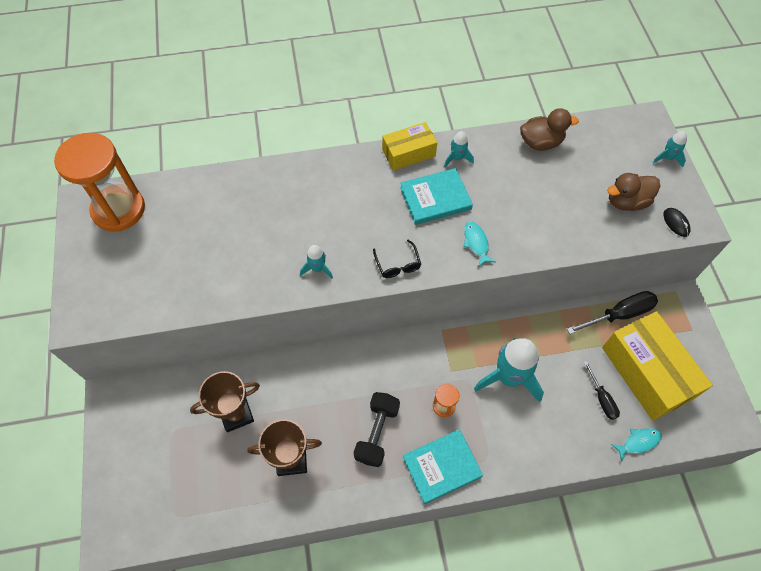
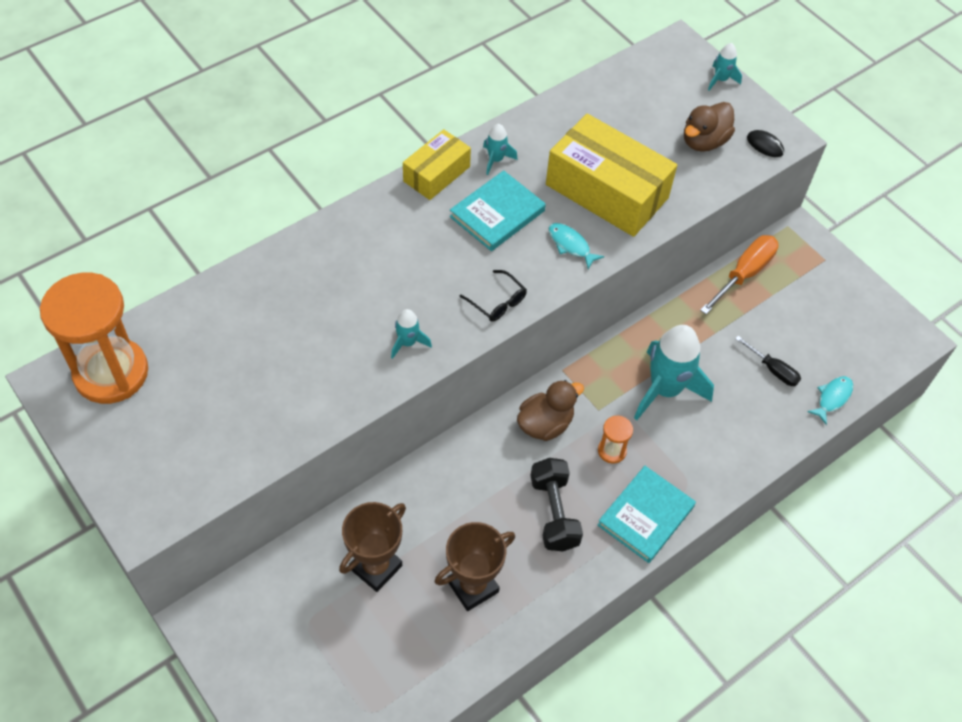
camera: 30 degrees left, 5 degrees down
brown duck [520,108,579,151] -> brown duck moved to [517,380,584,441]
black screwdriver [567,291,658,334] -> orange screwdriver [700,235,779,314]
yellow box [602,311,713,421] -> yellow box moved to [546,114,677,237]

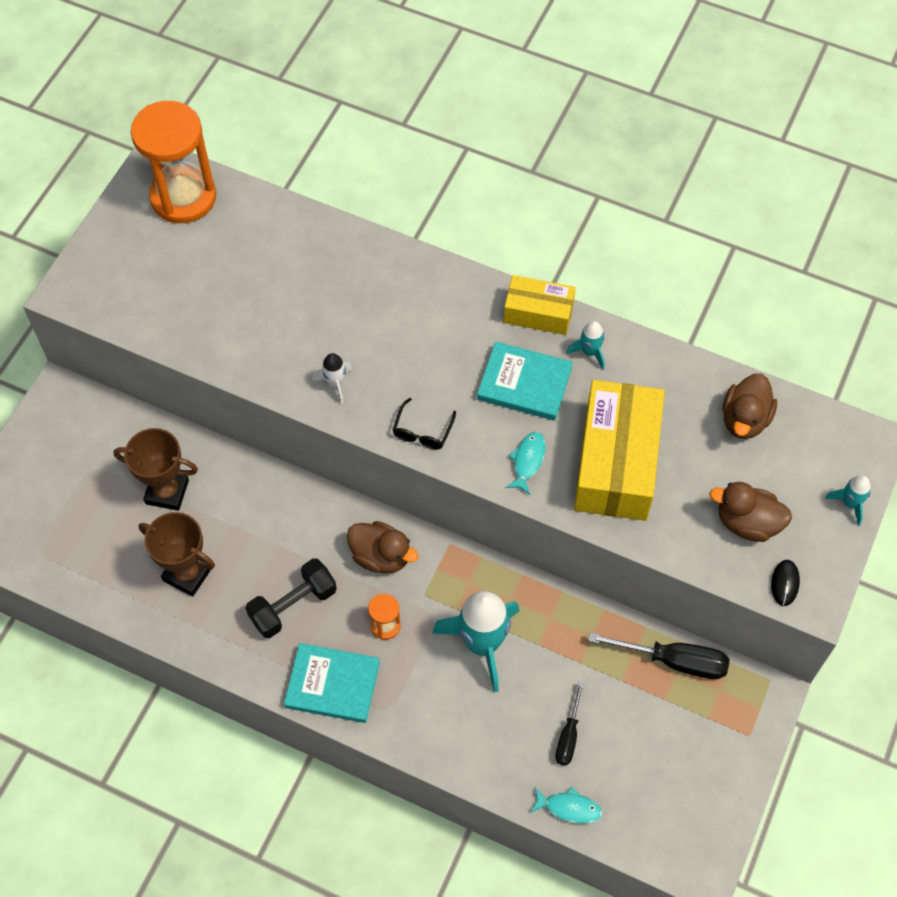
camera: 65 degrees right, 5 degrees up
turquoise rocket [391,309,432,359] -> white rocket [312,353,352,404]
orange screwdriver [700,235,779,314] -> black screwdriver [588,633,729,679]
none -> brown duck [723,373,777,439]

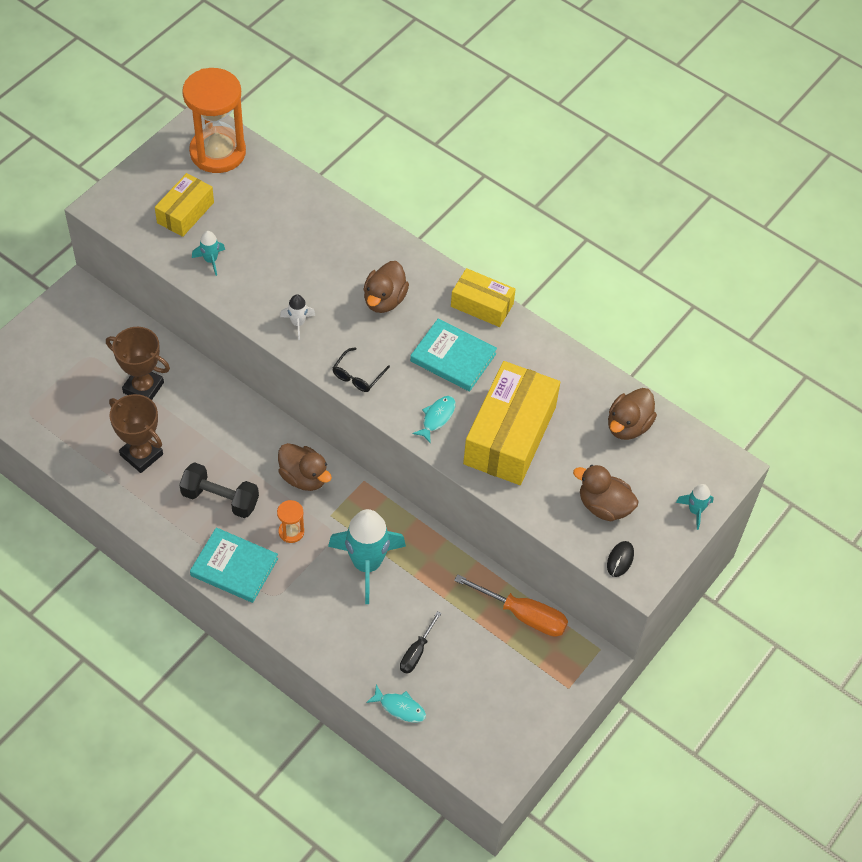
camera: 10 degrees right, 5 degrees down
black dumbbell [246,558,337,638] -> black dumbbell turned 45 degrees clockwise [179,462,259,518]
turquoise rocket [566,321,605,369] -> turquoise rocket moved to [192,231,225,276]
black screwdriver [588,633,729,679] -> orange screwdriver [454,574,568,637]
none -> yellow box [155,173,214,237]
none -> brown duck [363,261,409,313]

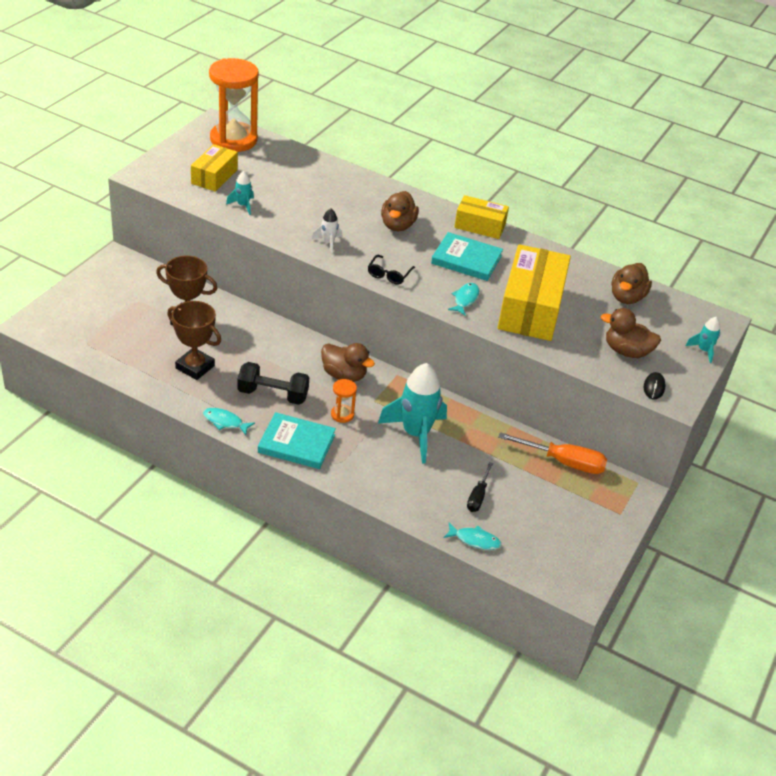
camera: 10 degrees left, 15 degrees down
none -> turquoise fish [203,408,255,435]

